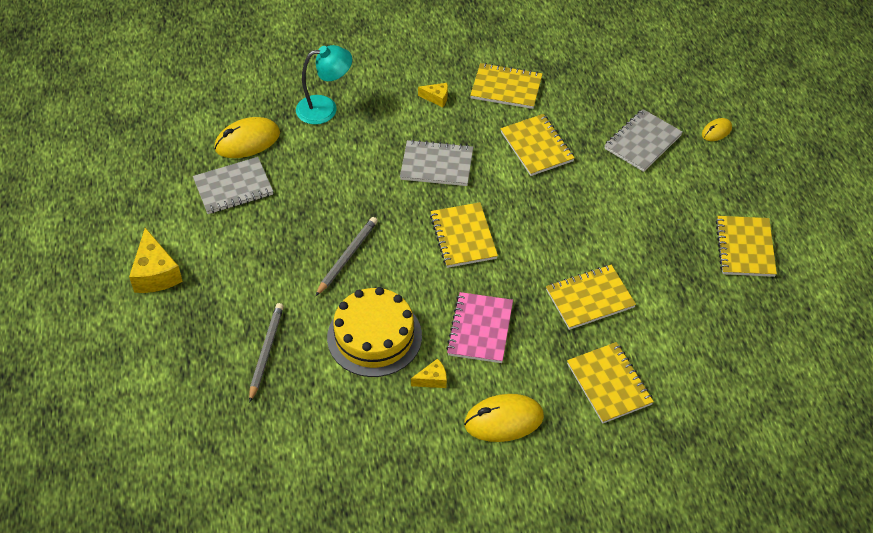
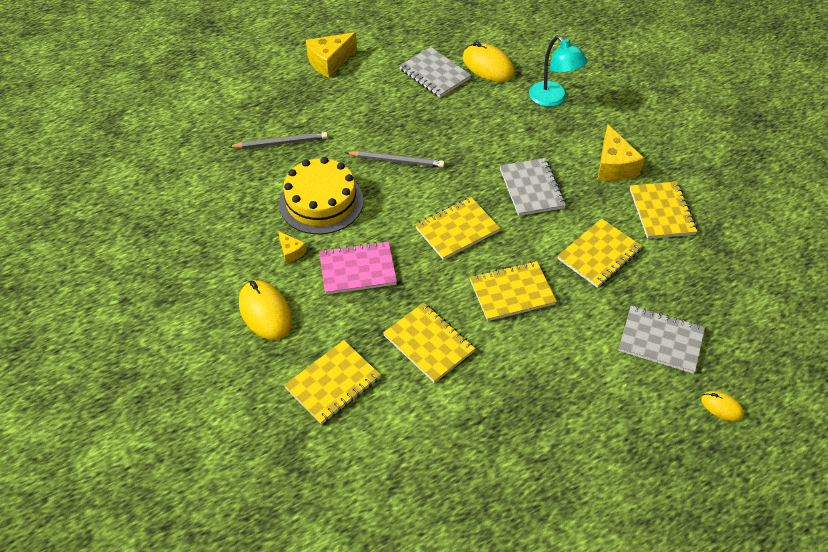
camera: 70 degrees right, 0 degrees up
yellow cheese [418,83,448,107] -> yellow cheese [598,124,644,181], size x1.89
yellow notebook [716,216,777,277] -> yellow notebook moved to [470,261,557,321]

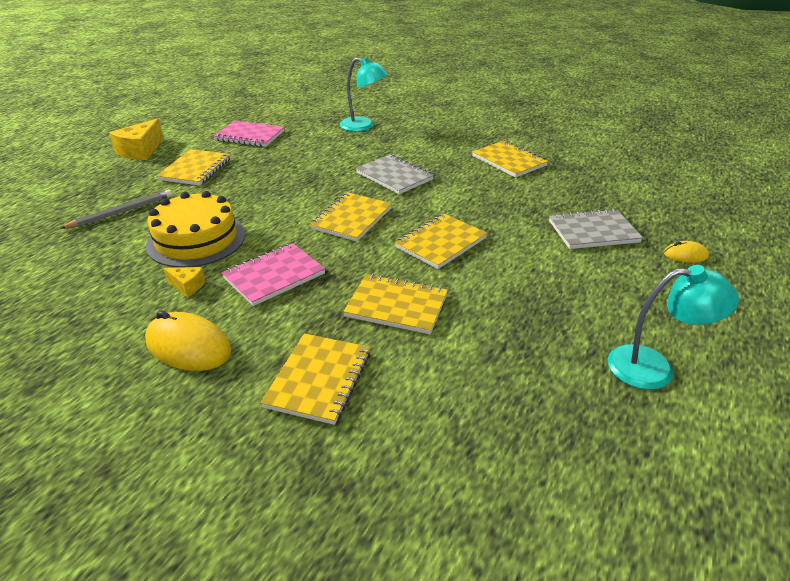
camera: 30 degrees left, 15 degrees down
grey pencil [345,151,445,168] -> none
grey notebook [399,47,471,98] -> pink notebook [214,121,284,147]
yellow mouse [463,41,514,82] -> none
yellow notebook [558,219,642,288] -> yellow notebook moved to [157,149,231,186]
yellow cheese [598,124,644,181] -> none
none -> turquoise lamp [608,265,739,390]

